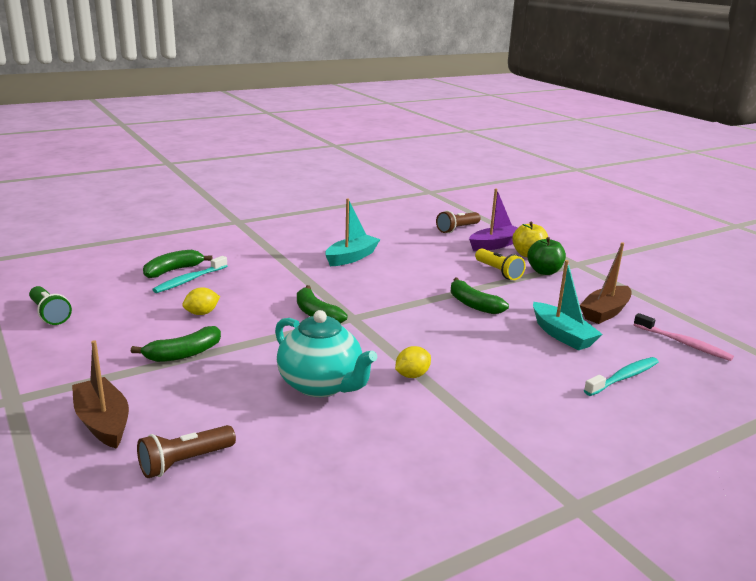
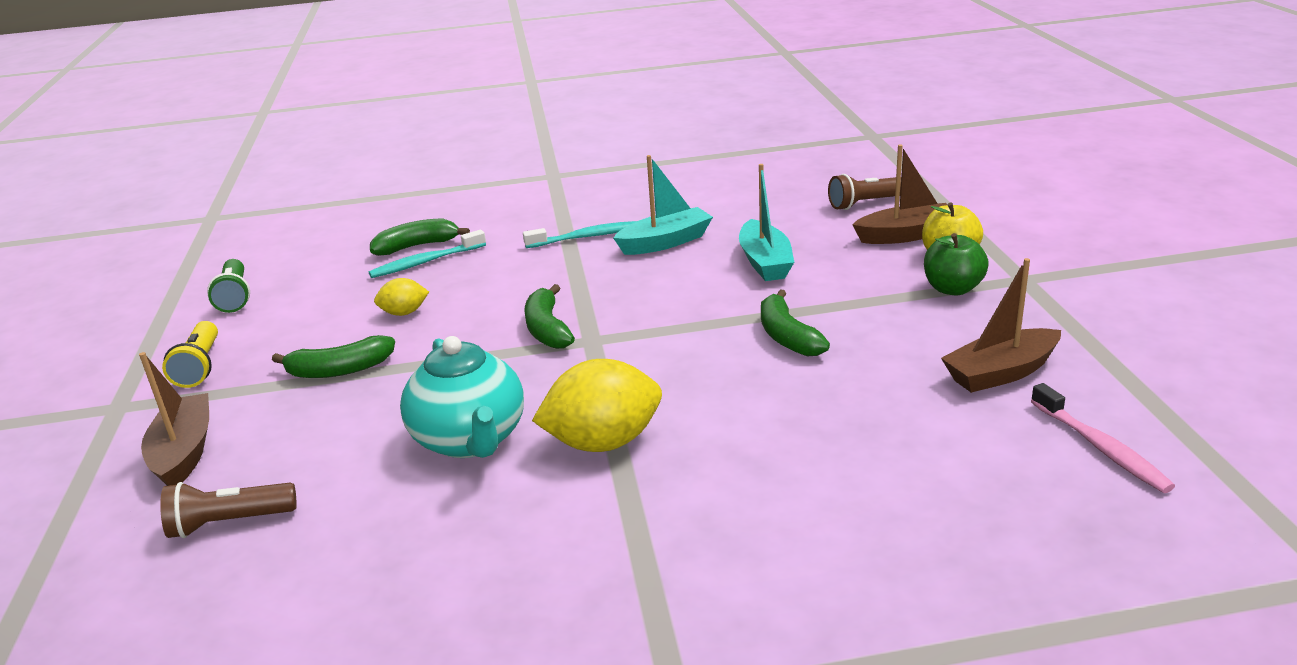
camera: 25 degrees right, 5 degrees up
yellow lemon [395,346,431,378] -> yellow lemon [532,359,662,452], size x1.94
purple boat [469,189,517,251] -> brown boat [852,145,947,244]
yellow flashlight [475,248,526,280] -> yellow flashlight moved to [162,321,218,388]
turquoise boat [533,260,602,350] -> turquoise boat moved to [739,164,794,281]
turquoise toothbrush [584,357,659,396] -> turquoise toothbrush moved to [523,221,637,248]

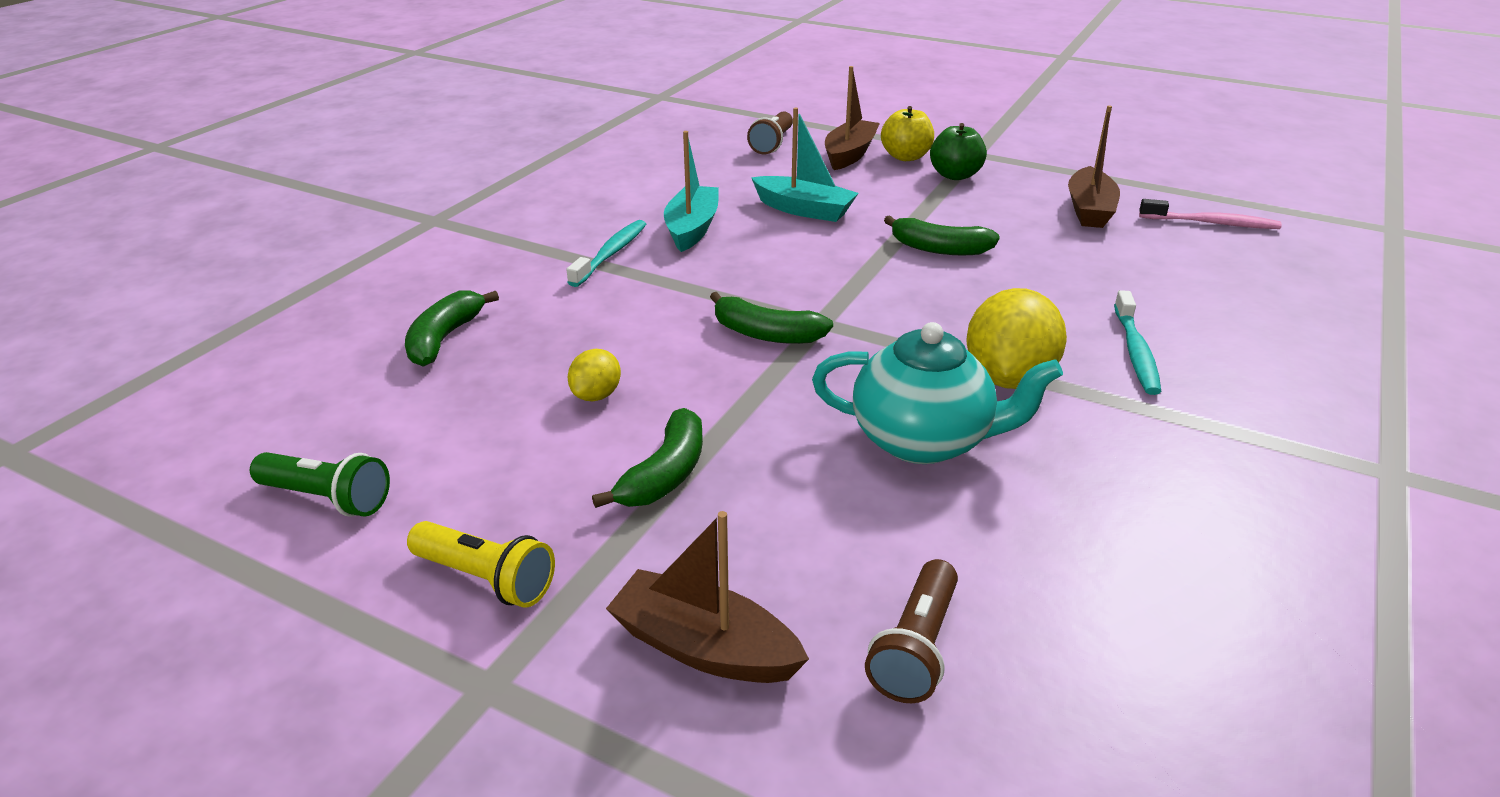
camera: 55 degrees left, 5 degrees up
turquoise toothbrush [368,230,486,278] -> turquoise toothbrush moved to [1114,290,1161,395]

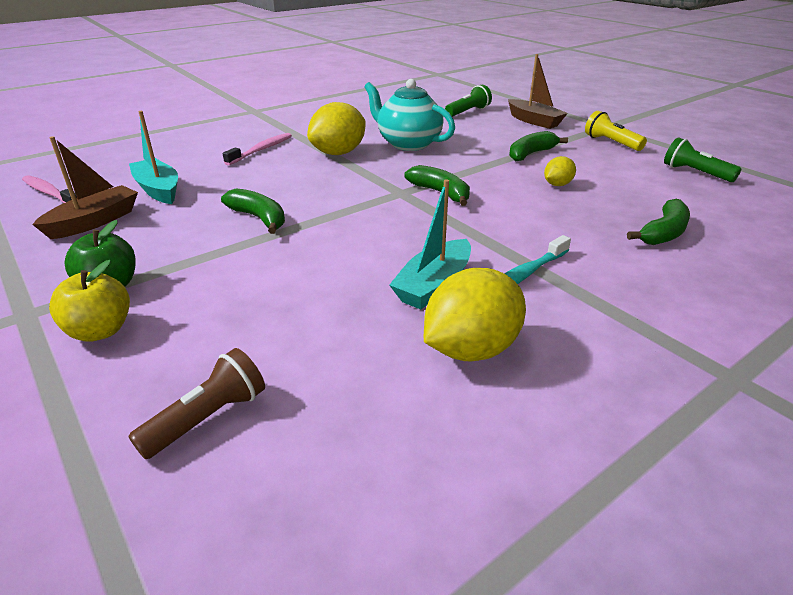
camera: 155 degrees left, 0 degrees up
turquoise boat [751,108,859,222] -> turquoise boat moved to [129,111,178,204]
brown boat [825,66,880,170] -> none
brown flashlight [865,559,958,703] -> green flashlight [445,85,492,117]
turquoise toothbrush [1114,290,1161,395] -> pink toothbrush [223,133,292,165]
none -> yellow lemon [424,268,526,361]

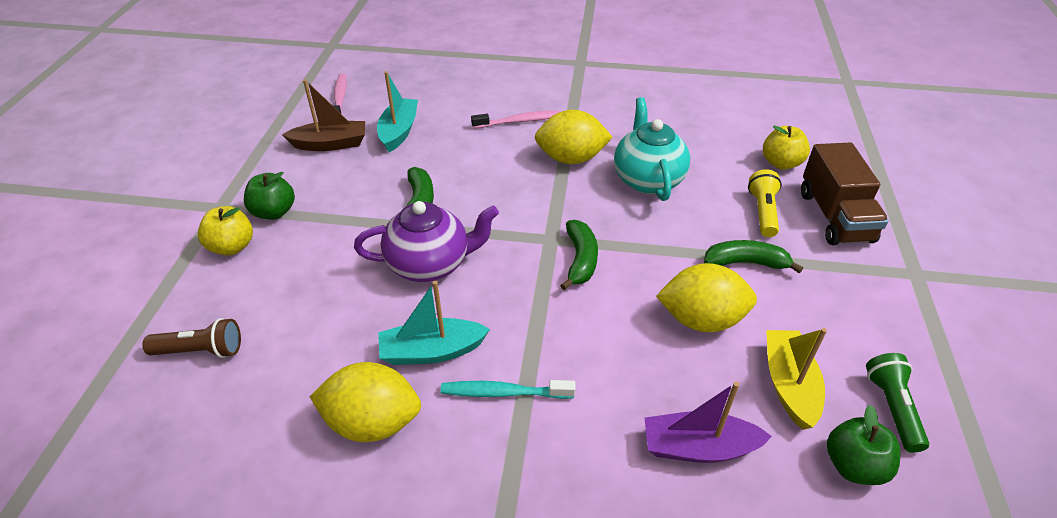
camera: 45 degrees right, 10 degrees up
green flashlight [445,85,492,117] -> yellow apple [763,126,810,170]
brown boat [508,54,568,129] -> brown truck [801,142,889,245]
yellow lemon [544,156,576,186] -> yellow lemon [656,263,757,332], size x1.94
yellow flashlight [585,111,647,151] -> yellow flashlight moved to [748,169,782,237]
green banana [627,199,690,245] -> purple boat [645,382,772,463]
none -> purple teapot [354,201,499,282]
none -> yellow boat [766,328,827,430]
none -> green apple [827,405,900,485]

